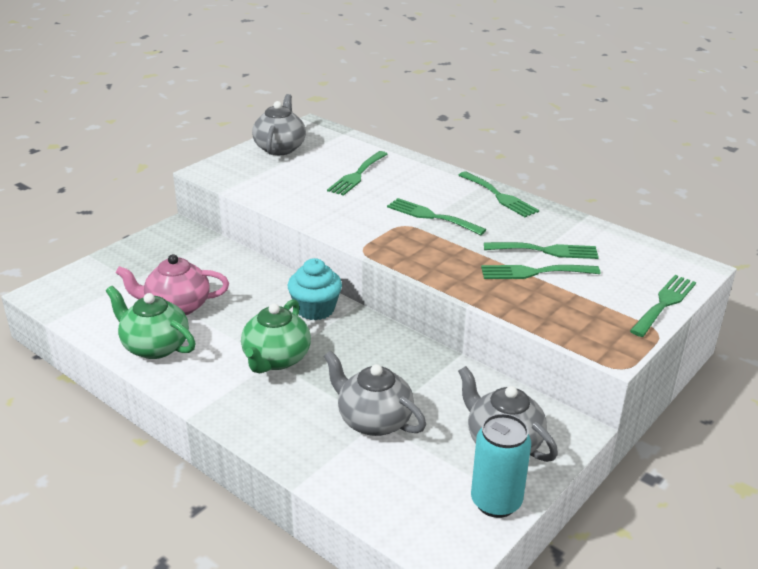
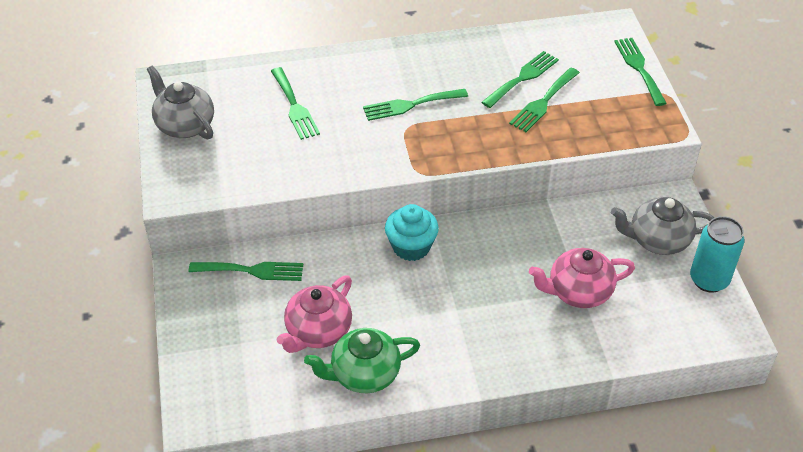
camera: 50 degrees left, 15 degrees up
green teapot [241,299,311,374] -> none
grey teapot [324,351,426,436] -> pink teapot [529,248,635,308]
green fork [459,172,539,217] -> green fork moved to [189,262,303,281]

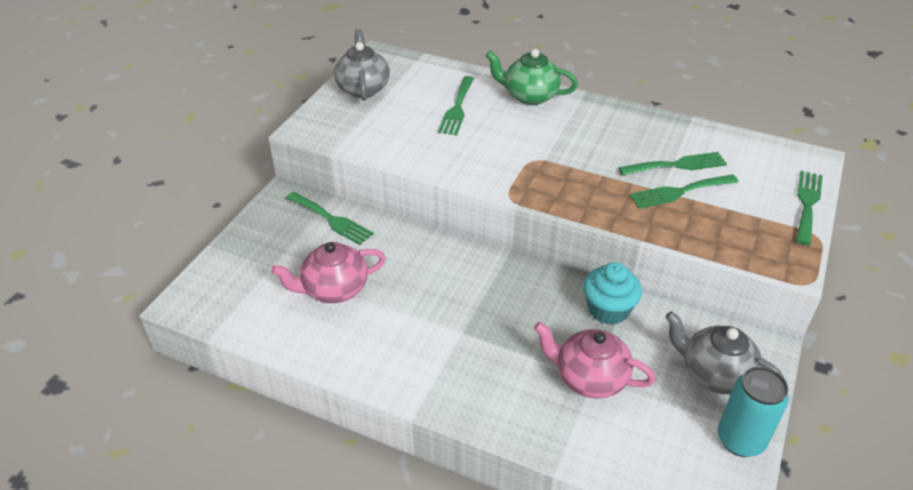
camera: 35 degrees right, 5 degrees down
green teapot [304,328,420,393] -> green teapot moved to [486,49,578,105]
green fork [363,89,468,121] -> none
turquoise cupcake [385,204,439,261] -> turquoise cupcake moved to [583,262,642,325]

